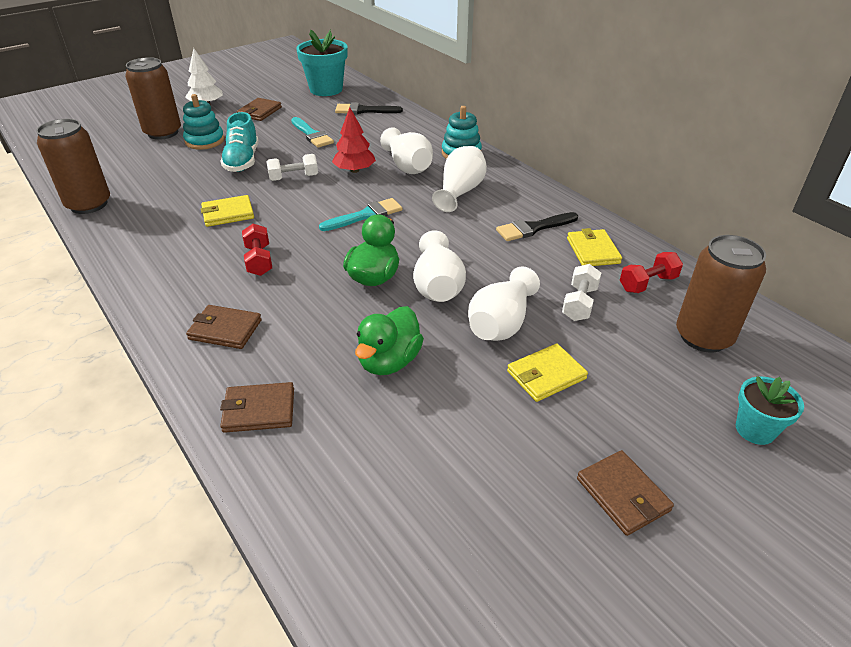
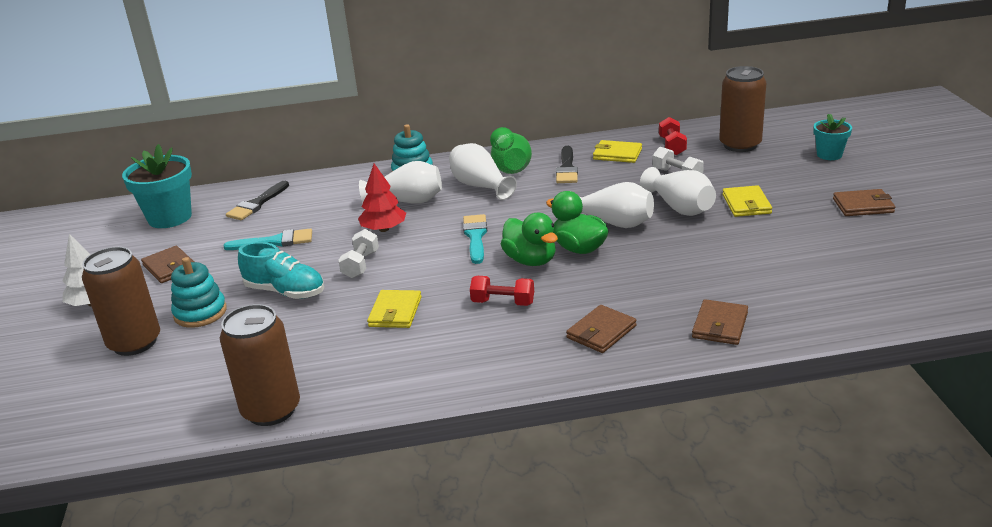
camera: 60 degrees left, 10 degrees down
green duck [355,306,424,375] -> green duck moved to [501,213,558,266]
none -> green vase [490,127,532,174]

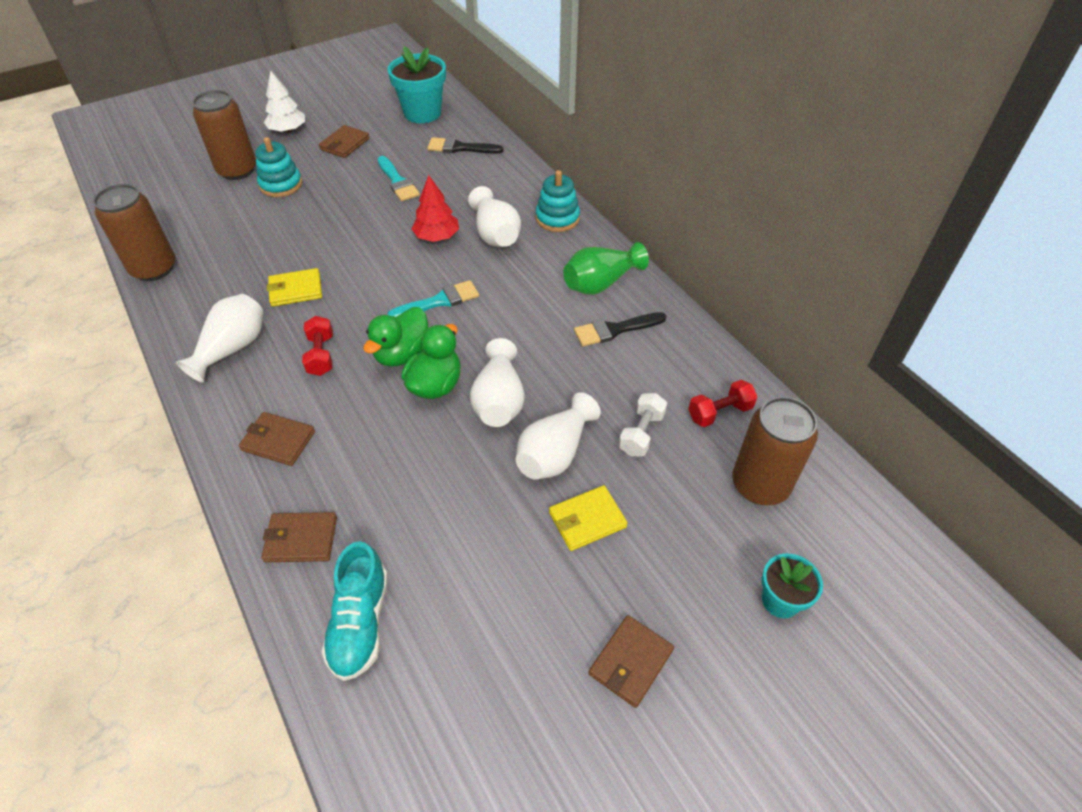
camera: 65 degrees right, 20 degrees up
turquoise shoe [238,242,324,299] -> turquoise shoe moved to [322,541,388,681]
white dumbbell [338,229,379,278] -> none
white vase [449,143,517,200] -> white vase moved to [176,294,263,383]
yellow wallet [593,140,642,163] -> none
brown wallet [833,189,895,216] -> brown wallet turned 60 degrees clockwise [589,615,674,708]

